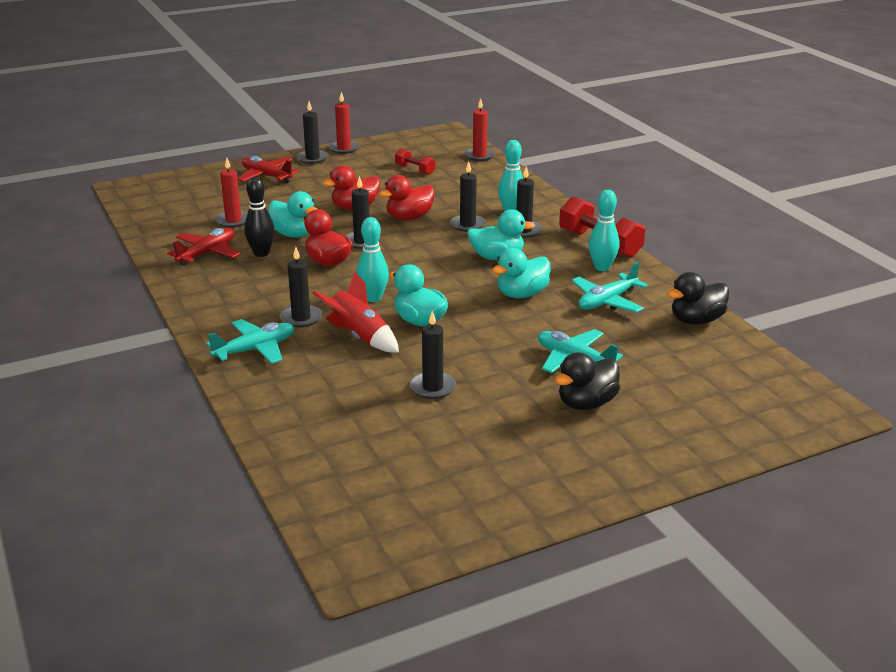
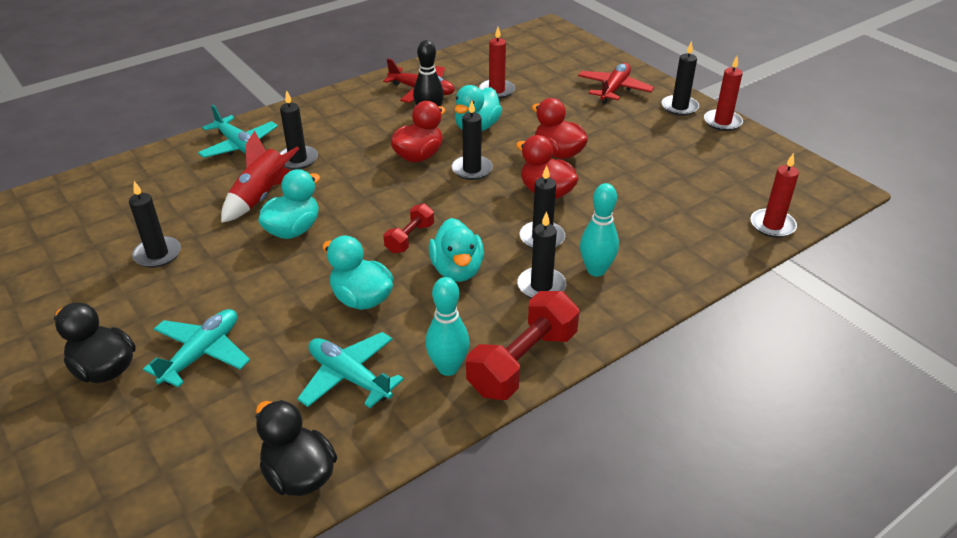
camera: 80 degrees right, 10 degrees up
turquoise bowling pin [356,217,389,302] -> none
red dumbbell [395,148,435,175] -> red dumbbell moved to [384,204,434,254]

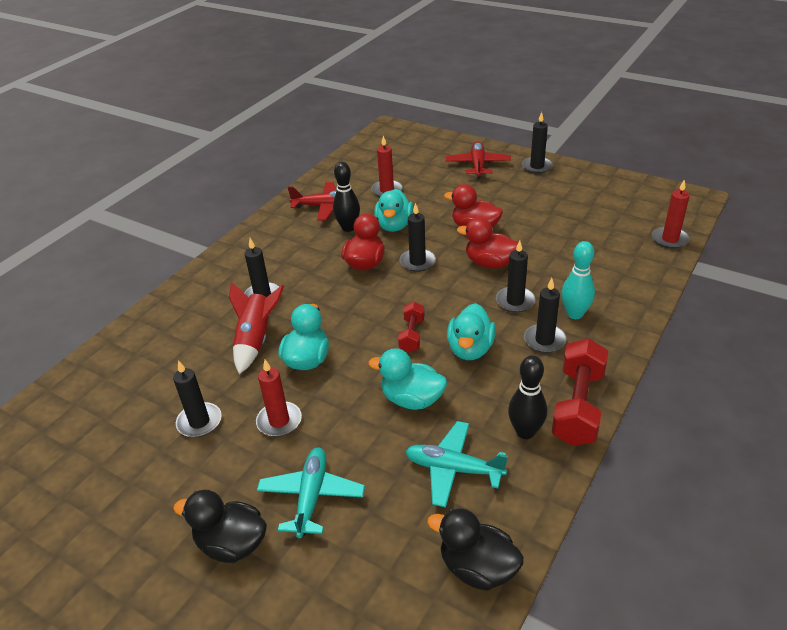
camera: 20 degrees left, 0 degrees up
turquoise plane [198,104,278,158] -> none
turquoise bowling pin [425,277,470,376] -> black bowling pin [508,356,547,439]
turquoise duck [429,218,484,282] -> turquoise duck turned 45 degrees clockwise [447,303,496,360]
red candle [704,56,743,131] -> red candle moved to [256,360,302,437]

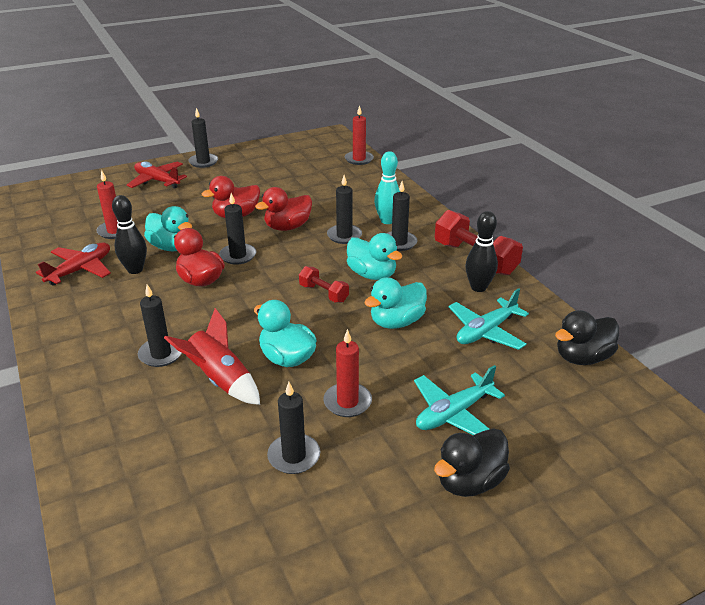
camera: 60 degrees left, 5 degrees down
turquoise plane [257,447,365,538] -> turquoise plane turned 75 degrees counterclockwise [414,365,505,435]

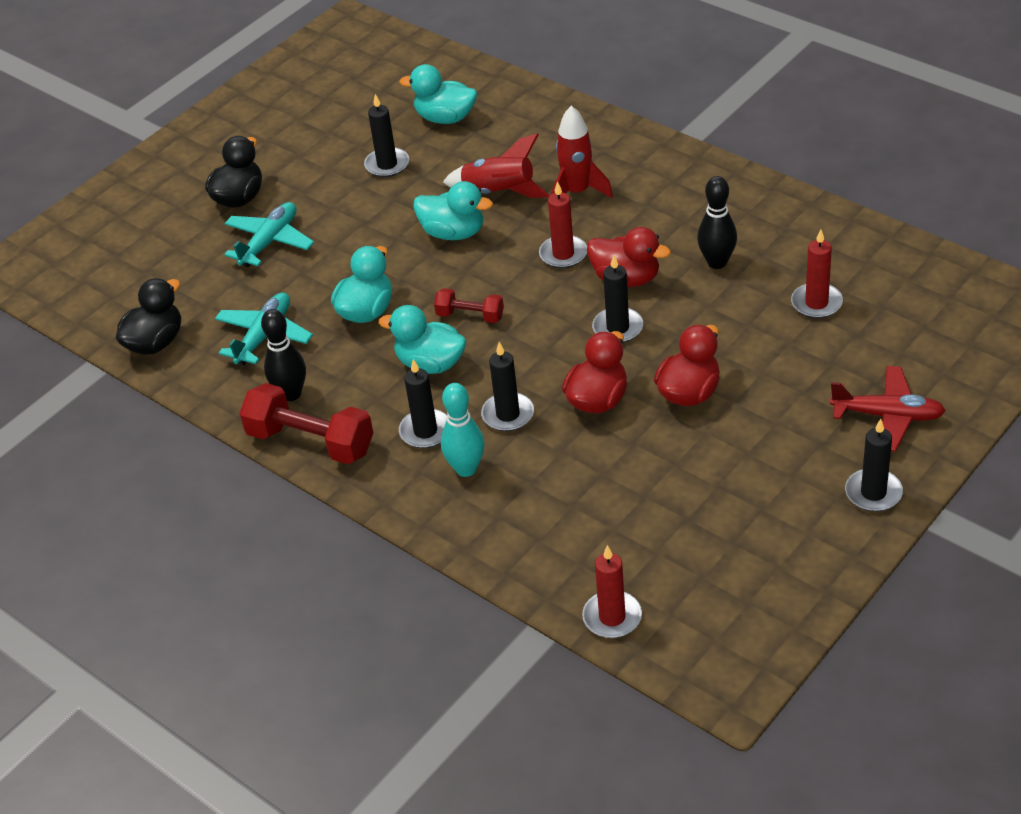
camera: 160 degrees right, 10 degrees up
red plane [36,242,111,286] -> none
black candle [138,284,182,367] -> red rocket [551,106,613,198]
turquoise duck [144,206,192,251] -> turquoise duck moved to [399,64,477,124]
red candle [323,329,372,417] -> red candle moved to [539,181,587,268]

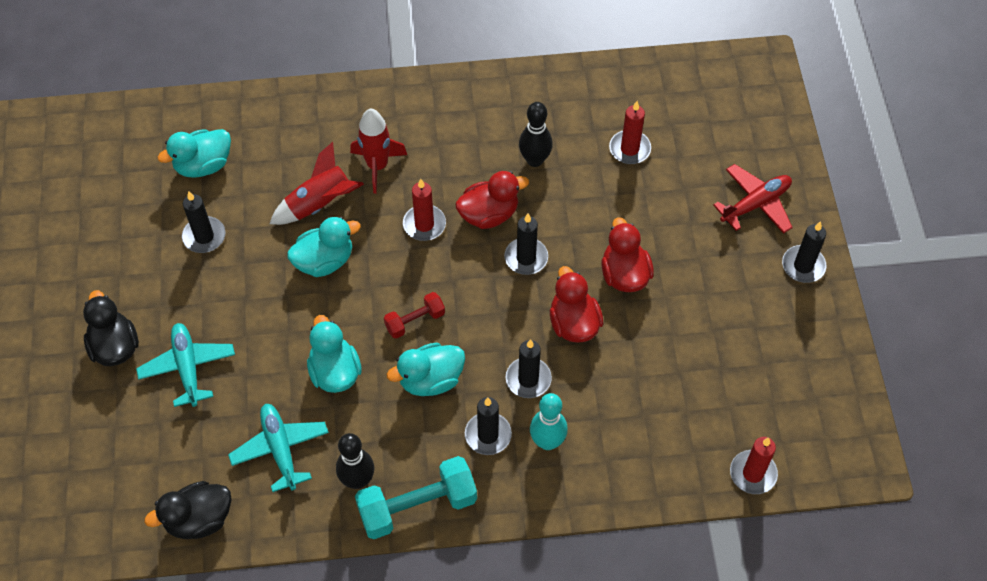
camera: 50 degrees left, 15 degrees up
black duck [116,278,181,355] -> black duck turned 105 degrees counterclockwise [145,481,231,539]
red dumbbell [239,383,373,464] -> turquoise dumbbell [355,456,477,539]

